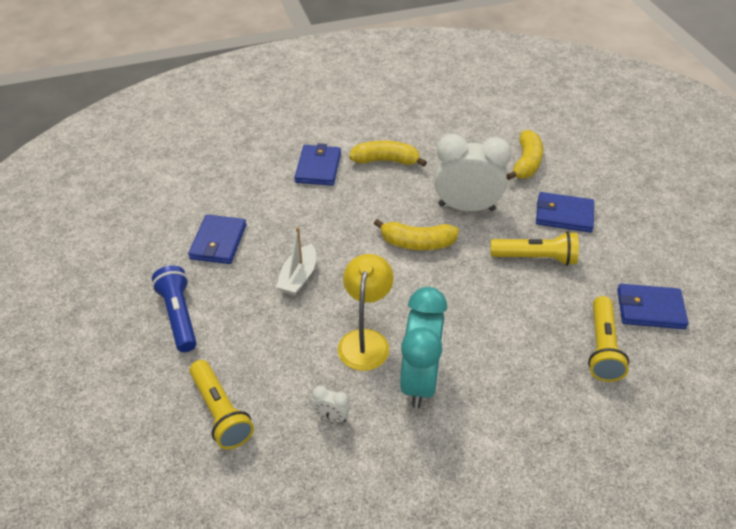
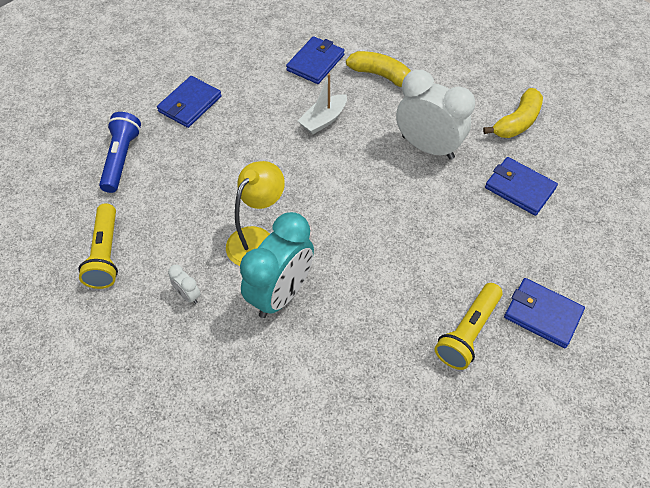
camera: 25 degrees right, 10 degrees up
white boat [276,227,316,296] -> white boat moved to [298,73,347,134]
yellow banana [374,219,459,250] -> none
yellow flashlight [490,231,579,266] -> none

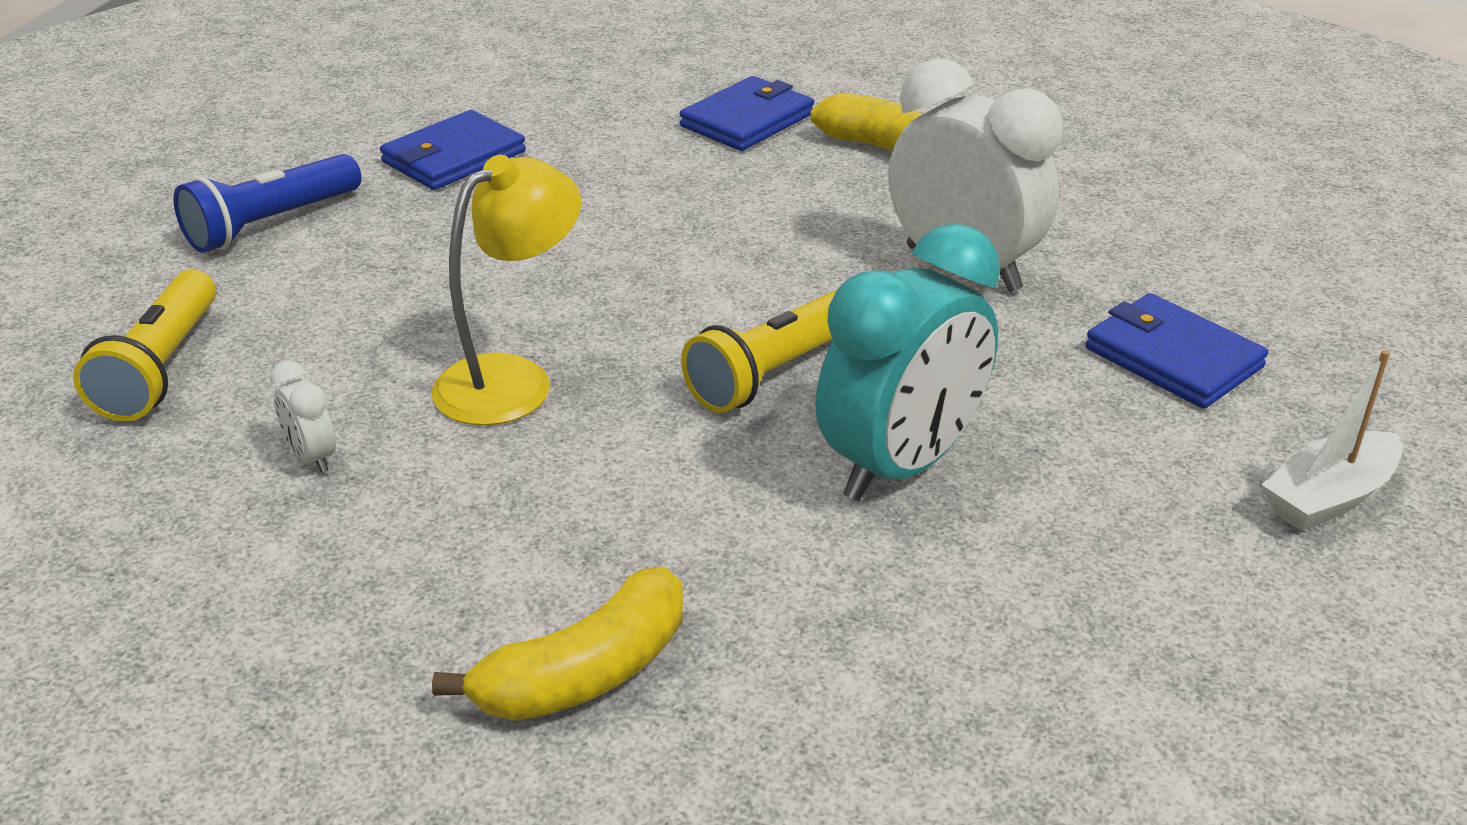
camera: 10 degrees right, 20 degrees down
blue flashlight [99,112,141,193] -> blue flashlight turned 150 degrees counterclockwise [173,154,361,253]
turquoise clock [240,212,314,318] -> turquoise clock moved to [815,223,1000,501]
white boat [298,73,347,134] -> white boat moved to [1261,350,1403,531]
yellow flashlight [434,283,502,370] -> yellow flashlight moved to [681,289,837,413]
yellow banana [483,88,543,138] -> yellow banana moved to [432,567,683,721]
blue wallet [504,278,585,348] -> none

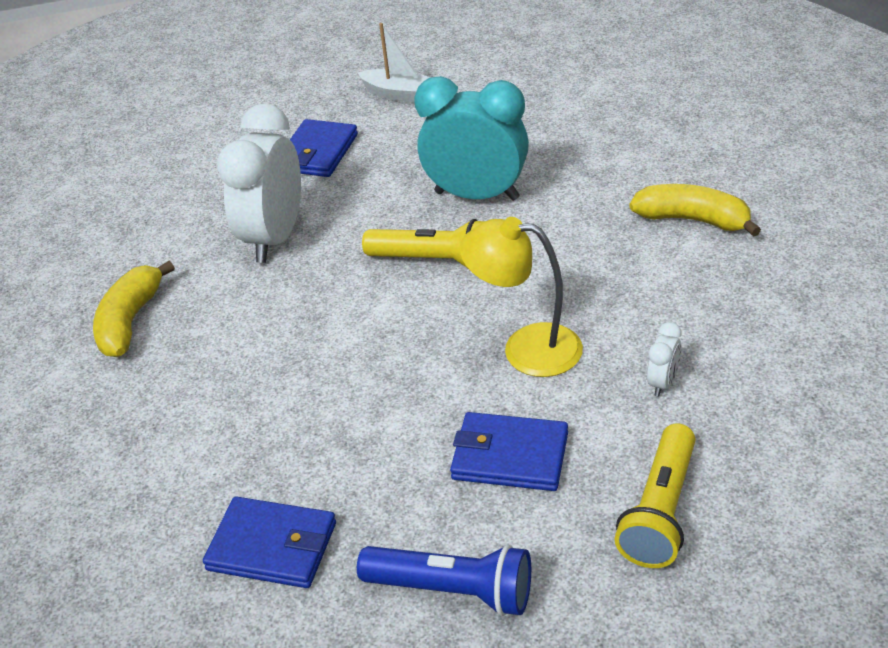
camera: 115 degrees left, 5 degrees up
yellow flashlight [73,269,216,421] -> yellow flashlight turned 135 degrees clockwise [614,423,696,568]
blue wallet [680,76,814,151] -> blue wallet moved to [450,412,568,491]

